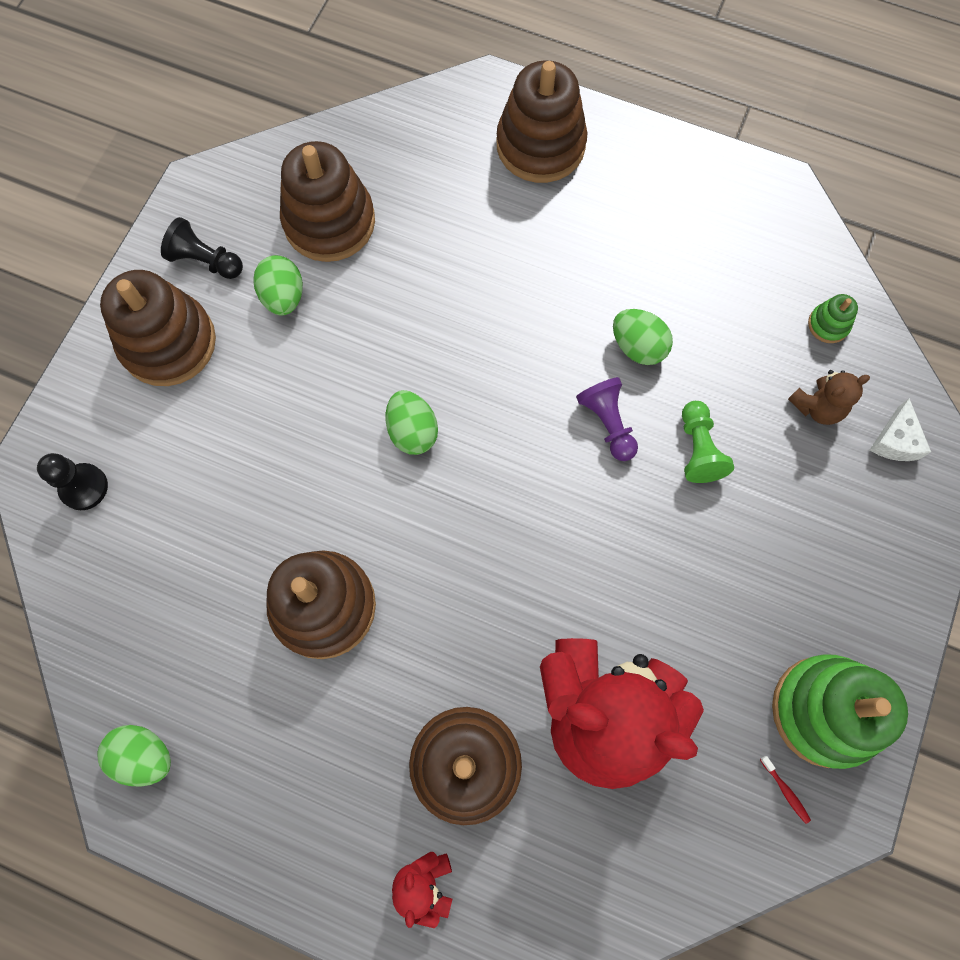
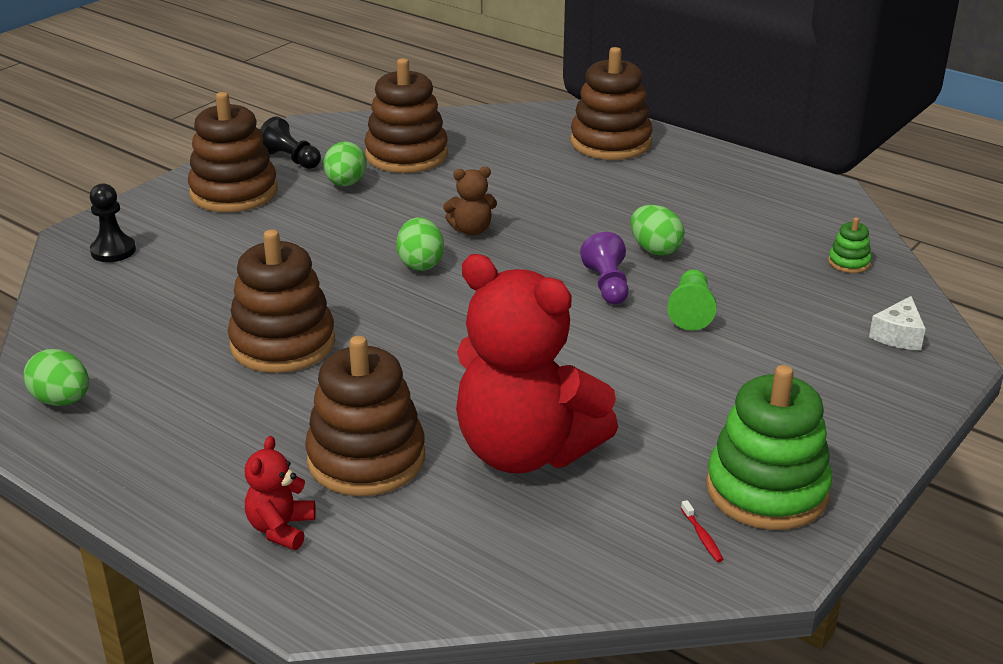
camera: 15 degrees right, 40 degrees down
brown teddy bear [788,370,870,425] -> brown teddy bear moved to [443,167,497,236]

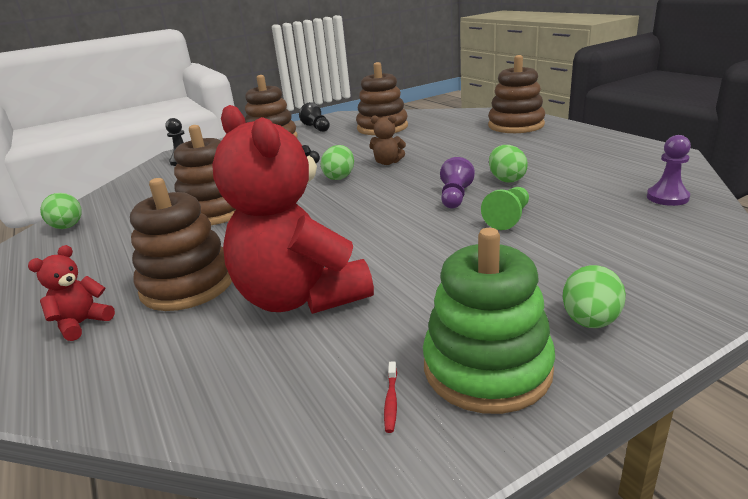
camera: 25 degrees right, 5 degrees down
green egg [323,141,367,186] -> green egg moved to [562,265,626,328]
green stacking toy [828,217,872,273] -> purple pawn [647,135,691,206]
white cheese [869,296,926,350] -> none

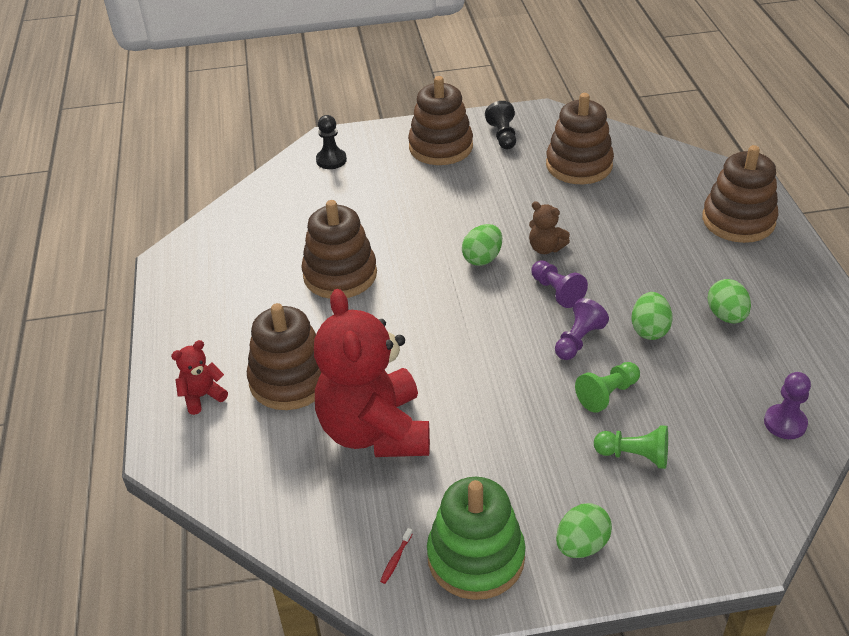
camera: 20 degrees right, 15 degrees up
green egg [40,193,82,229] -> green egg moved to [707,279,751,323]
none -> purple pawn [531,260,588,308]
none -> green pawn [594,425,668,469]

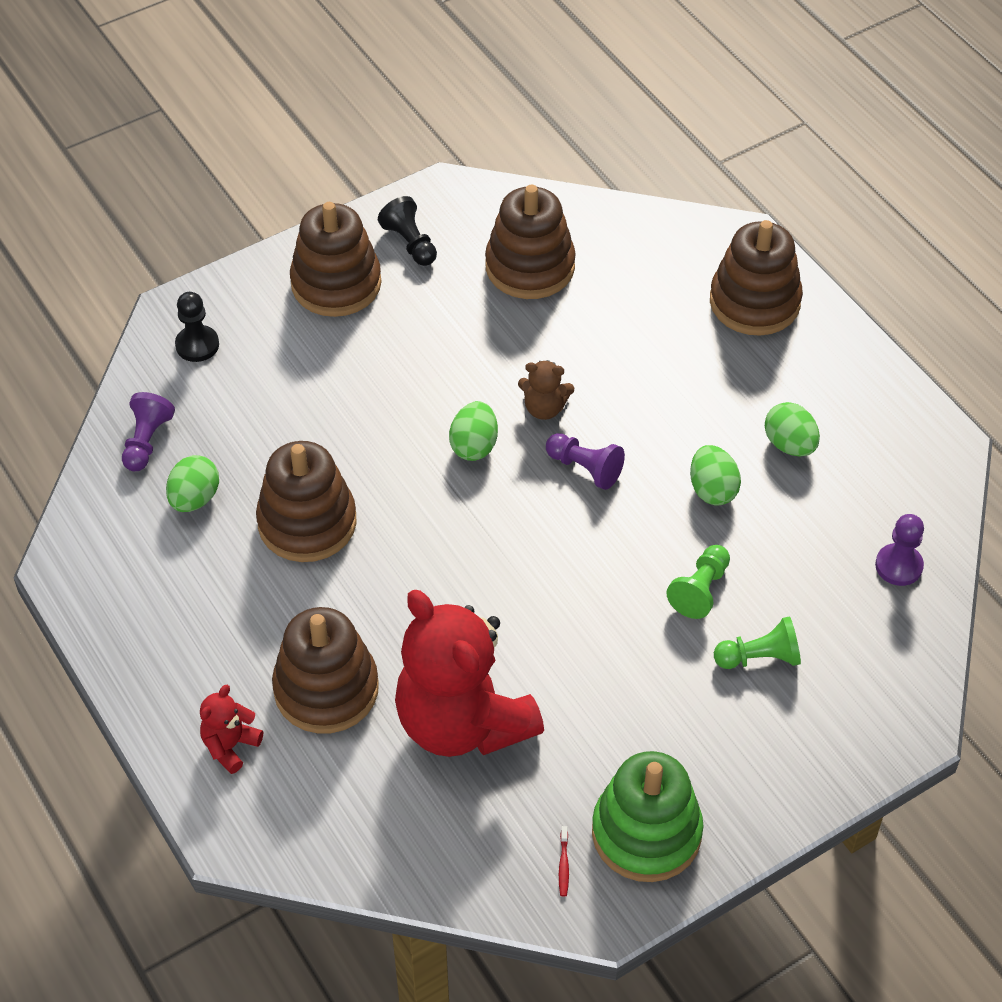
camera: 25 degrees left, 10 degrees up
purple pawn [555,298,609,360] -> purple pawn moved to [122,392,175,471]
green egg [556,503,612,558] -> green egg moved to [166,455,219,512]

